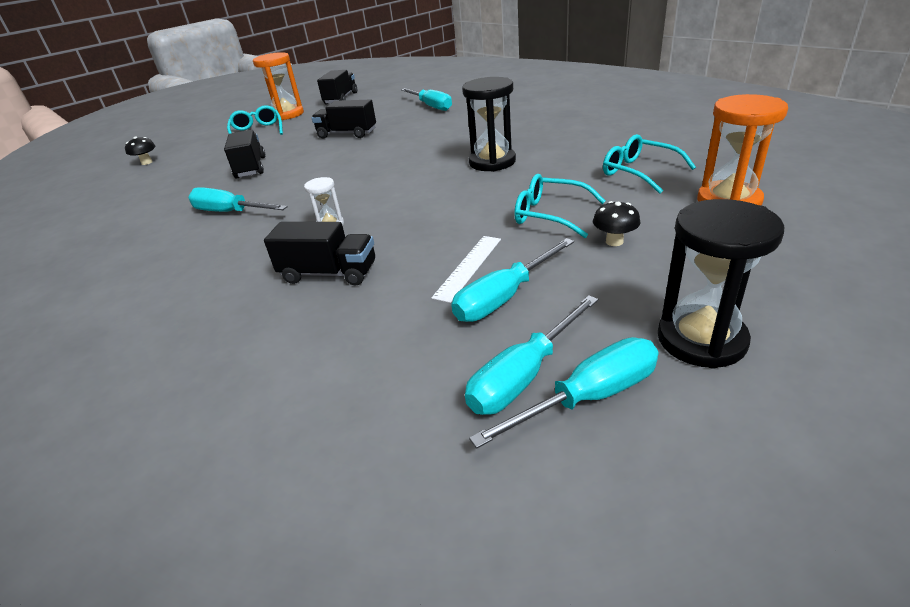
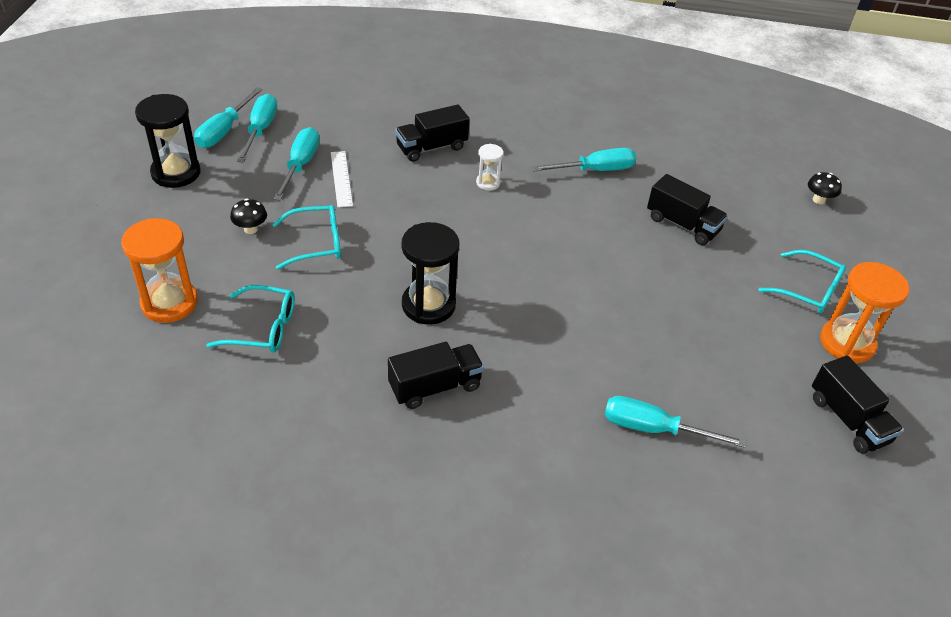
camera: 135 degrees right, 10 degrees up
black truck [312,100,376,139] -> black truck moved to [388,342,484,409]

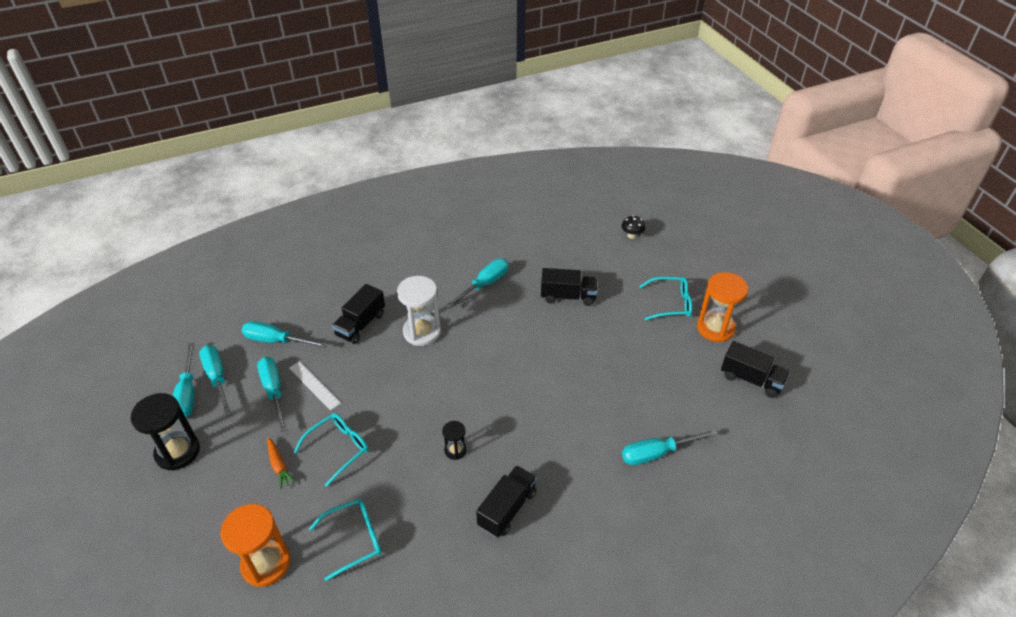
camera: 30 degrees left, 0 degrees up
black mushroom [230,199,267,234] -> orange carrot [267,437,296,489]
black hourglass [402,222,459,325] -> black hourglass [442,421,467,460], size x0.52
white hourglass [476,144,503,190] -> white hourglass [397,276,441,346], size x1.93
none -> turquoise screwdriver [242,321,328,348]

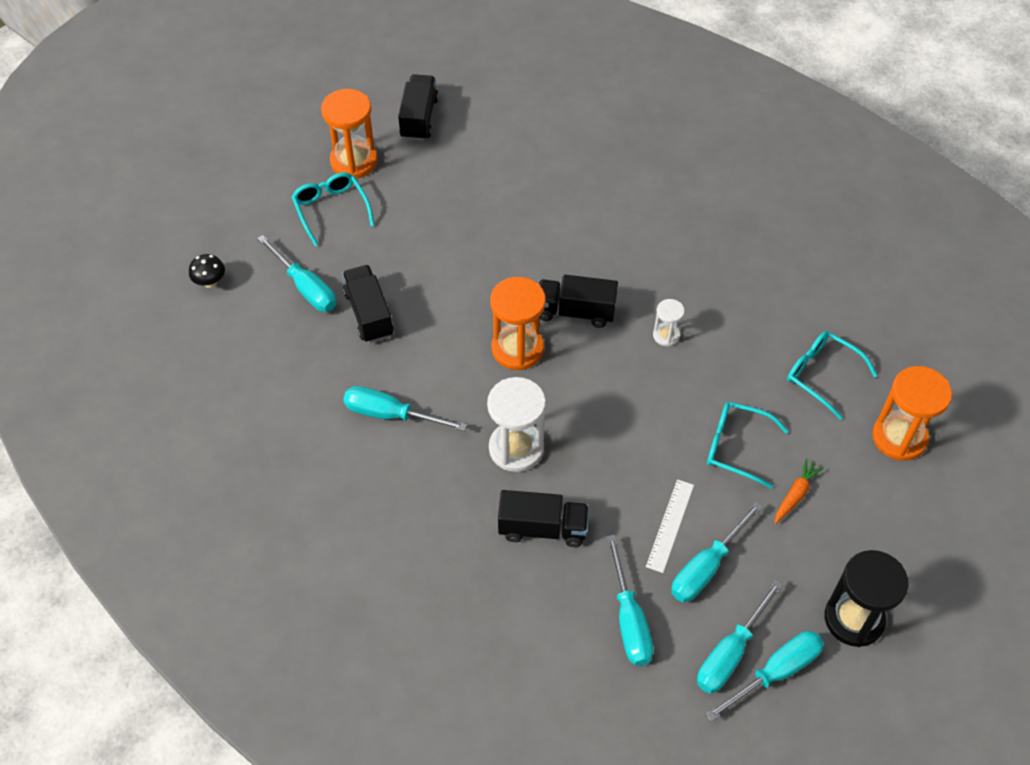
camera: 115 degrees left, 10 degrees up
black hourglass [442,421,467,460] -> white hourglass [653,299,685,346]
black truck [476,465,537,538] -> black truck moved to [538,275,618,328]
turquoise screwdriver [622,429,718,465] -> turquoise screwdriver moved to [257,235,336,312]
none -> orange hourglass [490,277,546,370]

